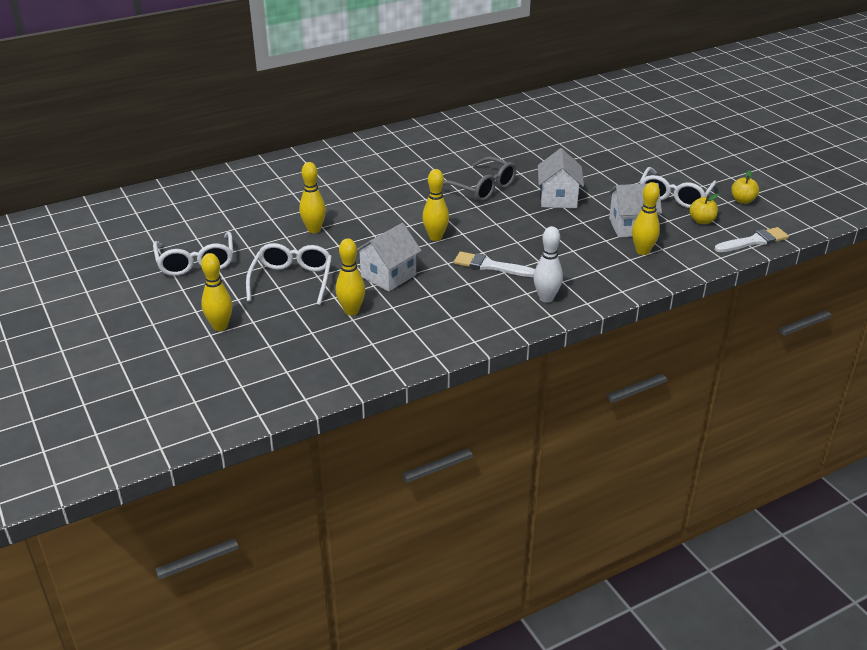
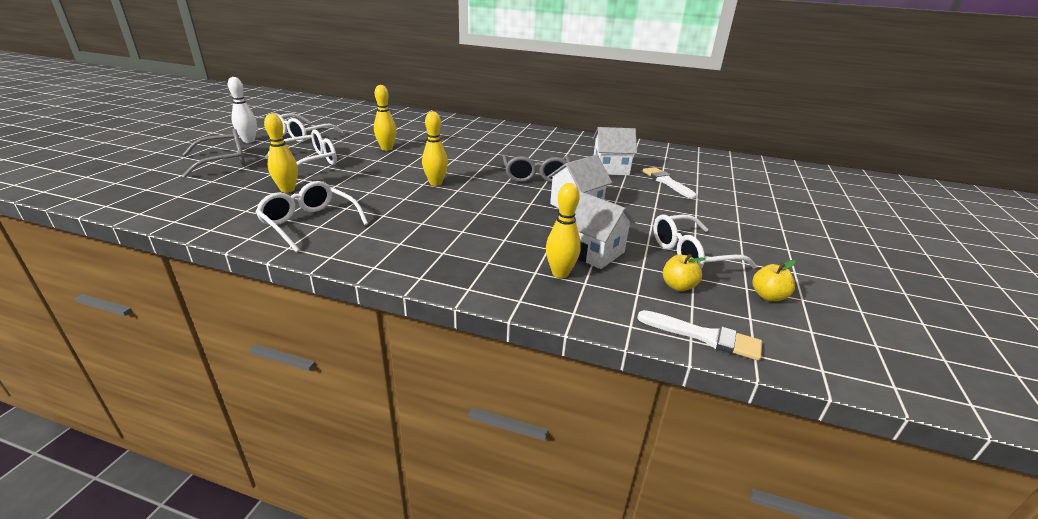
camera: 45 degrees right, 5 degrees down
yellow bowling pin [201,253,232,331] -> grey glasses [182,129,246,177]
white house [357,223,421,292] -> white house moved to [593,127,637,175]
white brush [454,252,535,277] -> white brush moved to [643,167,697,199]
white bowling pin [533,226,563,303] -> white bowling pin moved to [228,77,257,143]
none -> white glasses [256,181,368,252]

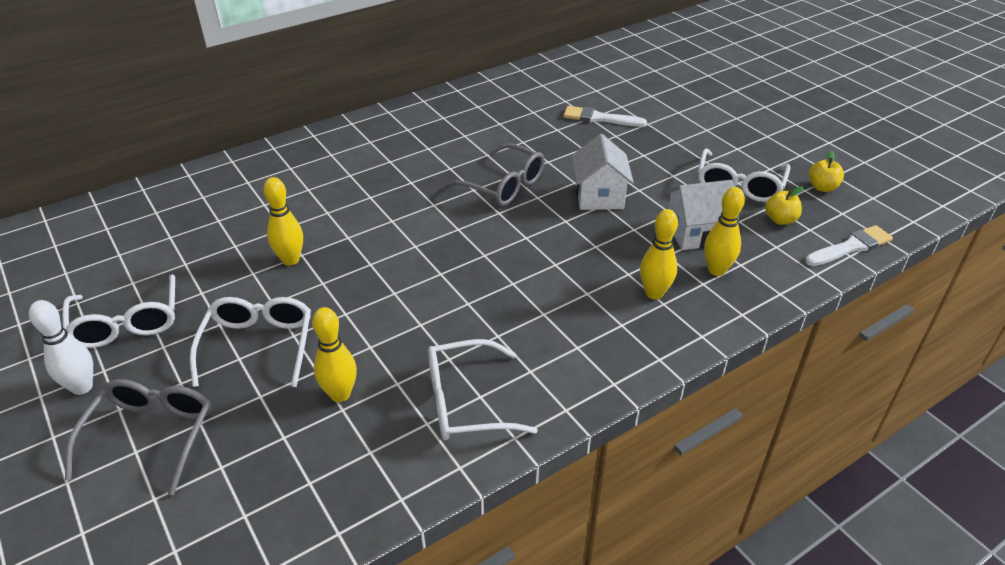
camera: 50 degrees left, 10 degrees up
yellow bowling pin [422,111,448,186] -> yellow bowling pin moved to [640,209,678,300]
white house [593,127,637,175] -> none

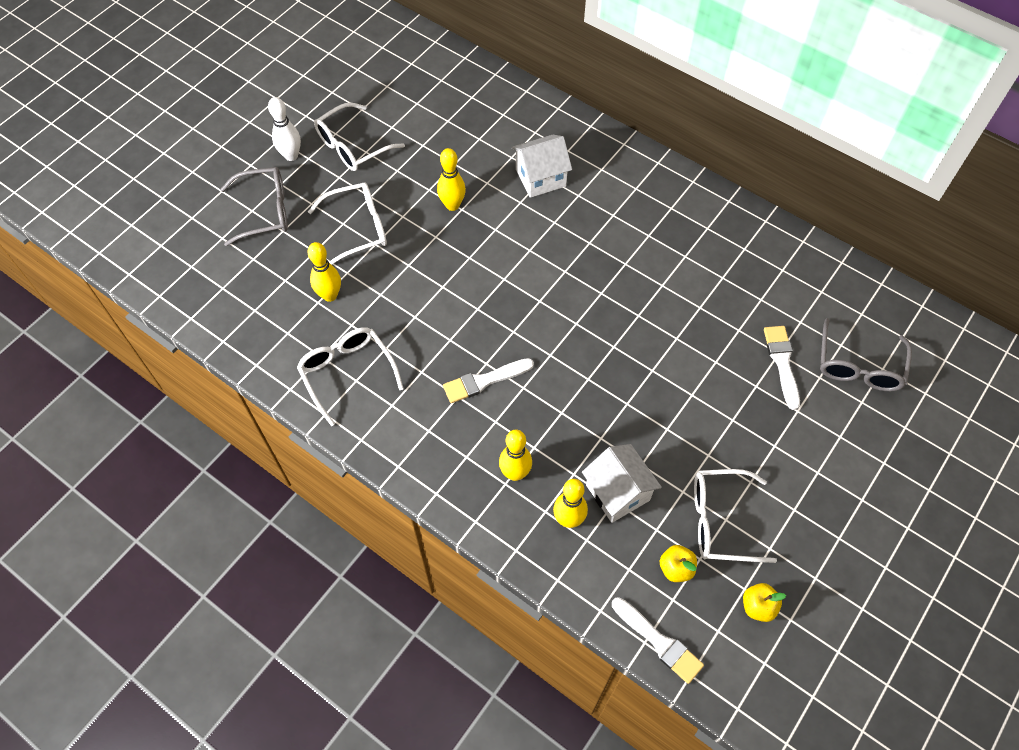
camera: 70 degrees right, 20 degrees up
grey glasses [444,143,545,206] -> grey glasses moved to [820,318,912,391]
white house [572,134,634,210] -> white house moved to [512,135,572,198]
none -> white brush [443,358,534,403]

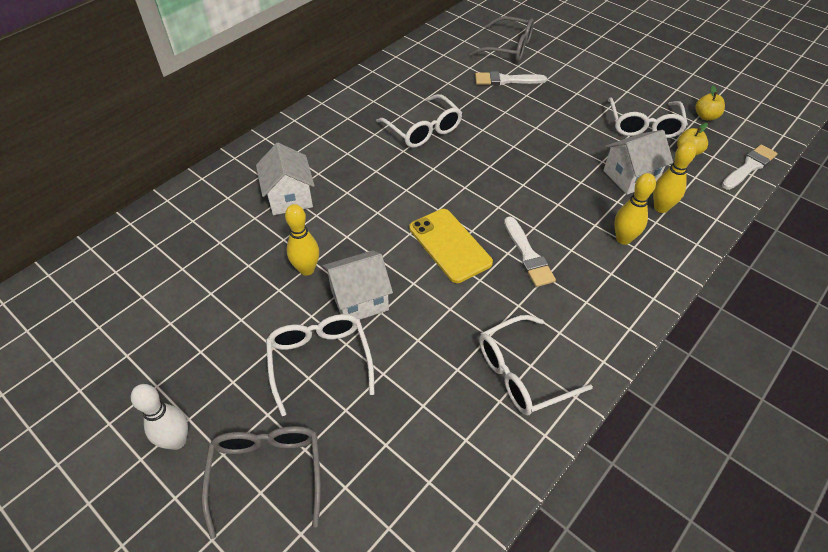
camera: 85 degrees left, 10 degrees down
yellow bowling pin [307,242,341,302] -> none
white glasses [314,102,405,171] -> white glasses moved to [376,94,462,148]
none -> white house [323,250,393,320]
none -> yellow phone [409,209,493,283]

